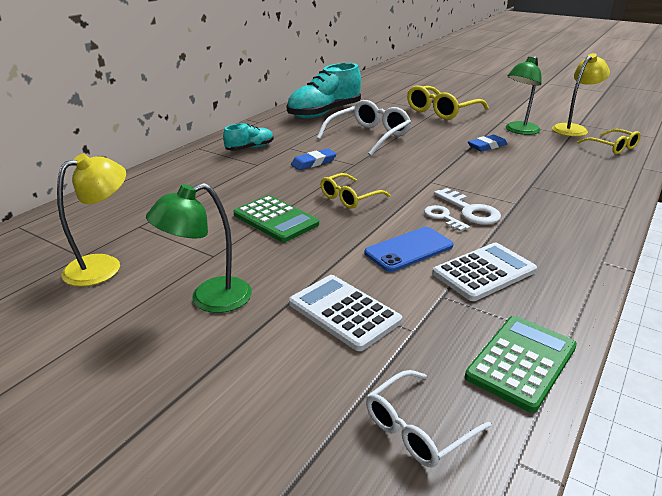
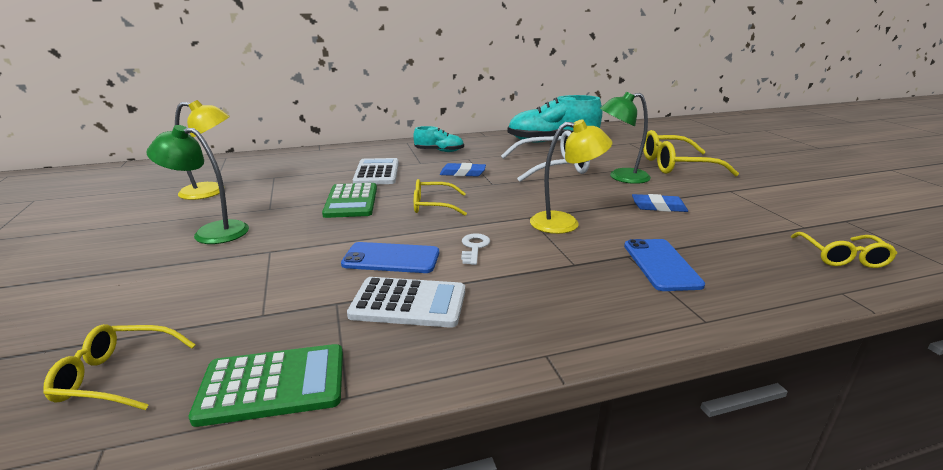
camera: 40 degrees right, 5 degrees down
white calculator [289,275,402,351] -> white calculator moved to [353,158,399,184]
white glasses [366,370,491,467] -> yellow glasses [43,324,196,410]
white key [434,188,501,225] -> none
green lamp [506,56,542,135] -> green lamp moved to [600,92,651,184]
yellow lamp [552,53,610,137] -> yellow lamp moved to [530,119,613,234]
none -> blue phone [624,239,705,291]

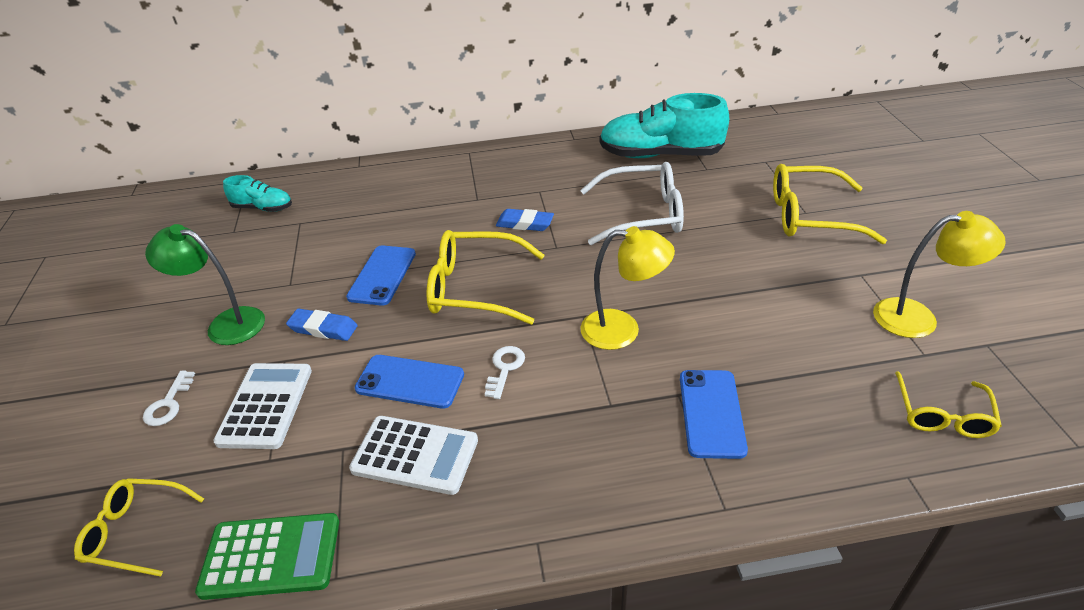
camera: 10 degrees right, 15 degrees up
yellow lamp [175,100,230,200] -> yellow lamp moved to [873,211,1006,338]
green calculator [322,183,377,218] -> blue phone [346,245,416,306]
white calculator [353,158,399,184] -> white calculator moved to [213,363,312,449]
turquoise shoe [413,126,464,152] -> turquoise shoe moved to [223,175,292,212]
yellow glasses [414,179,467,216] -> yellow glasses [427,230,545,325], size x1.66
green lamp [600,92,651,184] -> none
blue eraser [632,194,688,212] -> blue eraser moved to [286,308,358,341]
none -> white key [143,371,195,426]

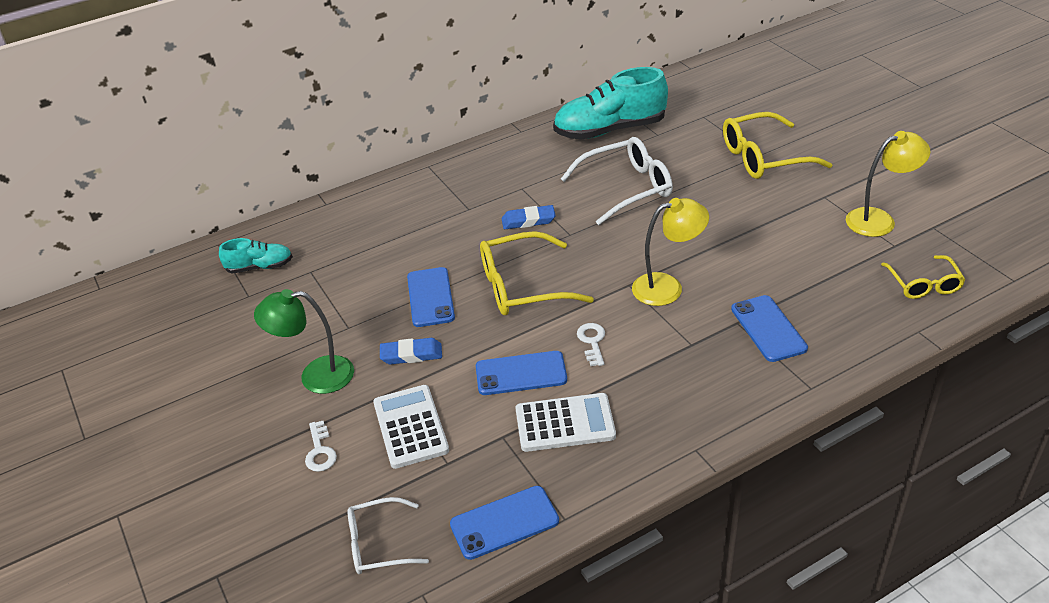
camera: 20 degrees left, 0 degrees up
yellow glasses [74,478,204,577] -> white glasses [348,497,429,574]
green calculator [195,513,339,600] -> blue phone [450,486,559,560]

